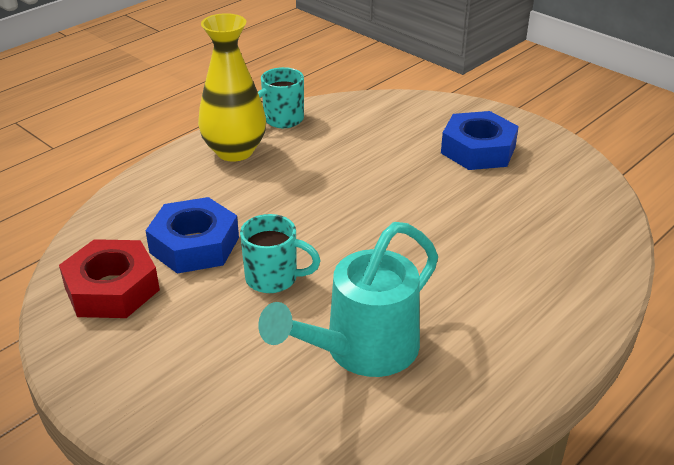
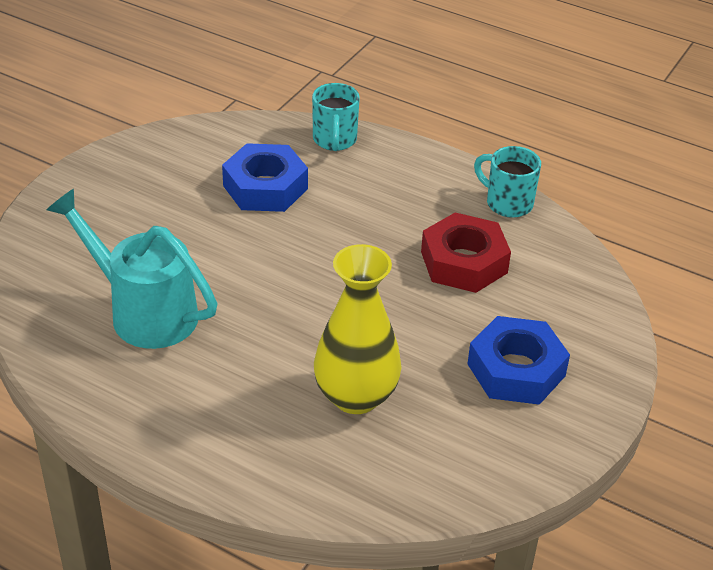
camera: 75 degrees right, 5 degrees up
red nut [59,239,160,318] -> red nut moved to [421,212,511,293]
yellow vase [198,13,266,162] -> yellow vase moved to [314,244,402,414]
turquoise mug [240,214,321,293] -> turquoise mug moved to [312,83,360,151]

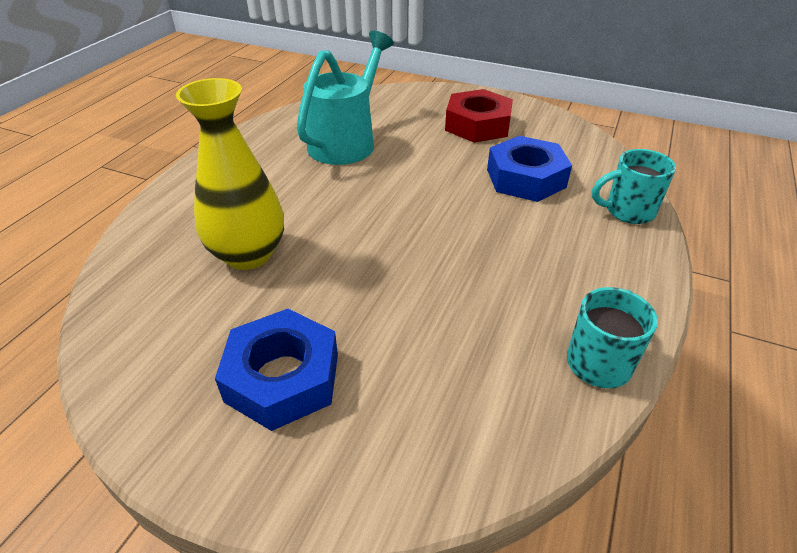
camera: 85 degrees right, 0 degrees up
red nut [421,212,511,293] -> red nut moved to [445,89,513,143]

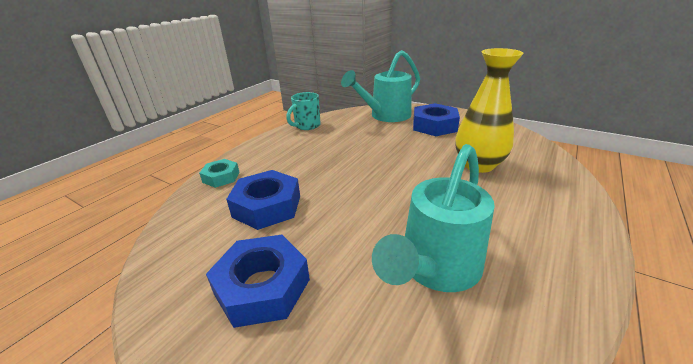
camera: 170 degrees left, 10 degrees down
red nut [445,89,513,143] -> blue nut [206,235,310,328]
turquoise mug [592,149,676,224] -> turquoise nut [199,159,240,188]
none -> turquoise watering can [341,50,420,122]

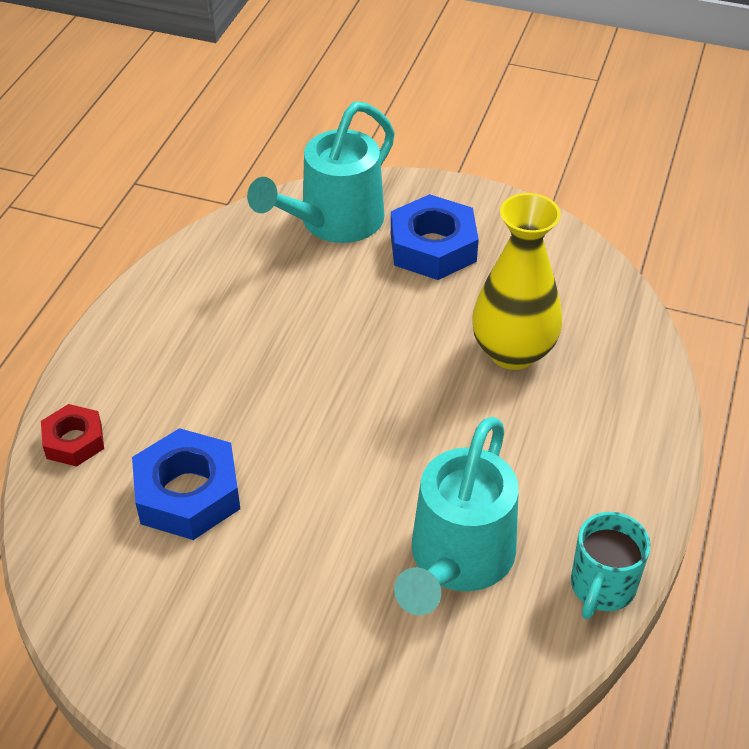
camera: 15 degrees left, 15 degrees up
turquoise nut [199,159,240,188] -> red nut [41,404,104,467]
blue nut [206,235,310,328] -> none
turquoise mug [286,92,321,130] -> turquoise mug moved to [571,512,651,619]

